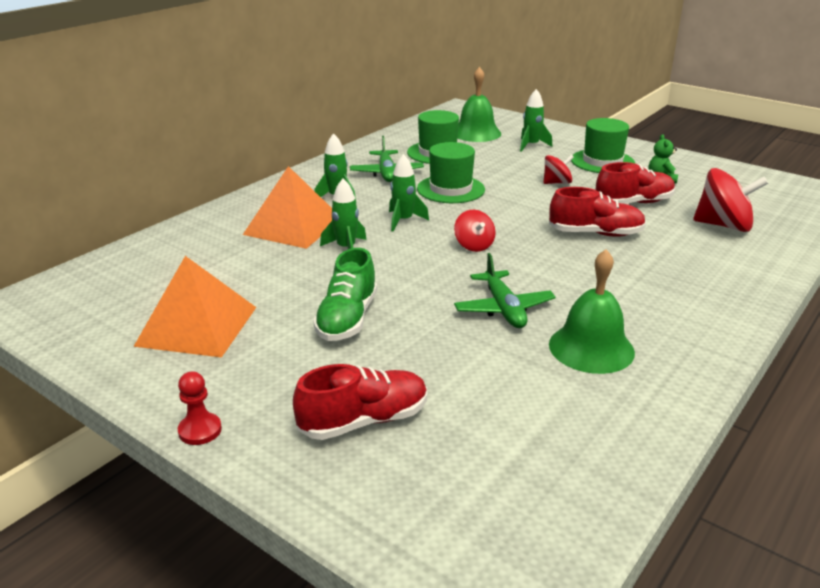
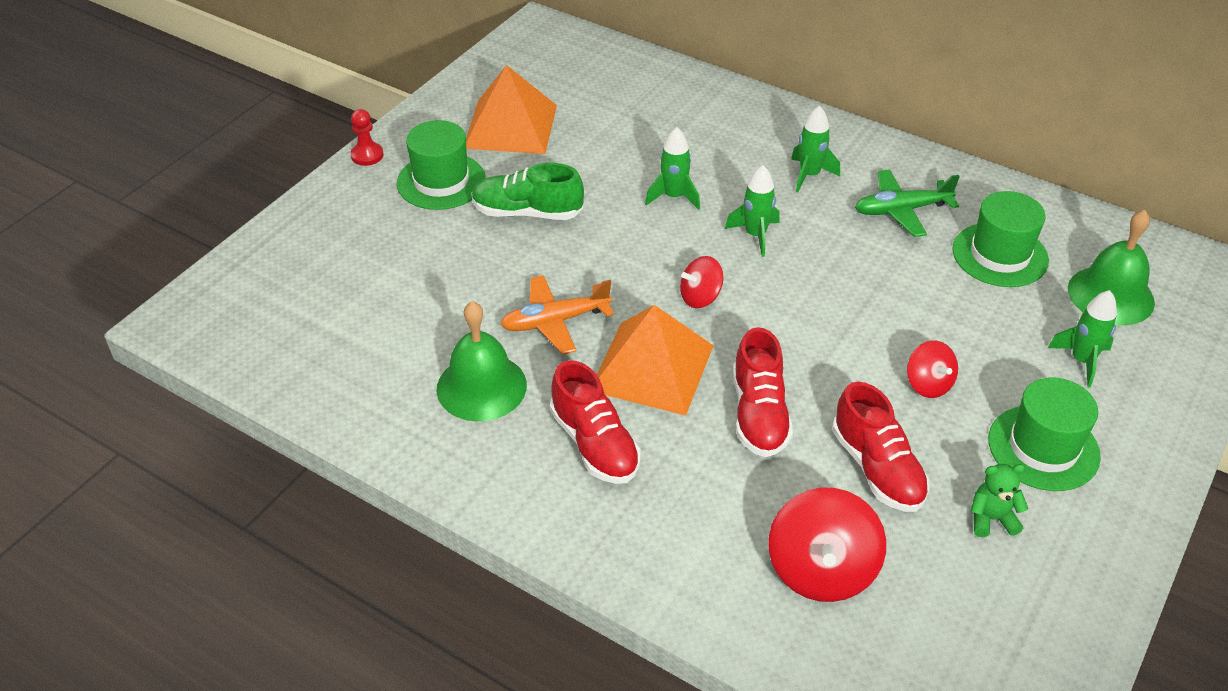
camera: 85 degrees right, 15 degrees up
orange pyramid [243,166,332,249] -> orange pyramid moved to [597,305,714,416]
red shoe [293,364,427,440] -> red shoe moved to [550,360,641,484]
green hat [417,142,485,203] -> green hat moved to [397,120,486,210]
green plane [454,253,556,328] -> orange plane [500,275,614,355]

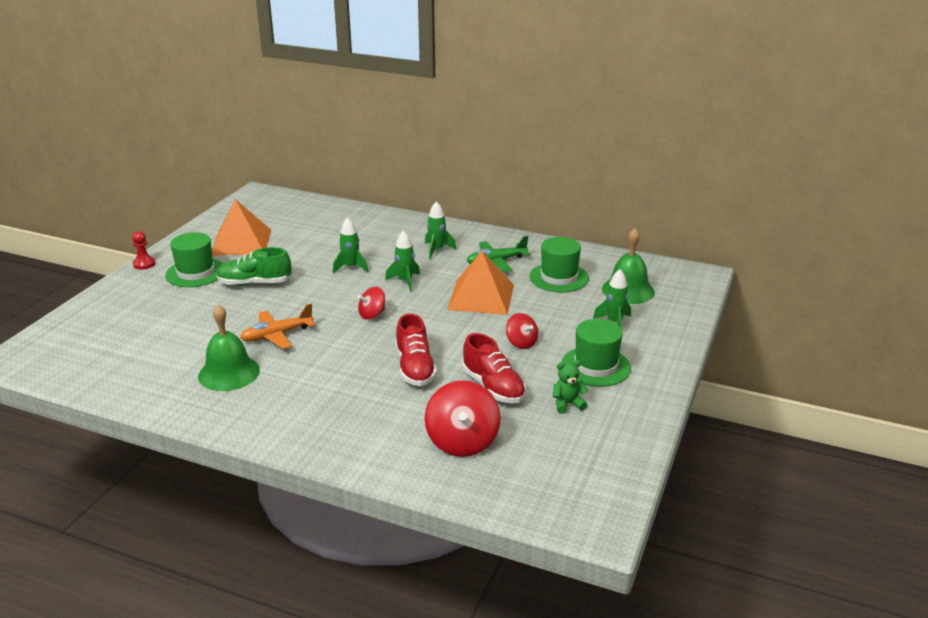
camera: 10 degrees left, 15 degrees down
red shoe [550,360,641,484] -> none
orange pyramid [597,305,714,416] -> orange pyramid moved to [447,251,514,315]

